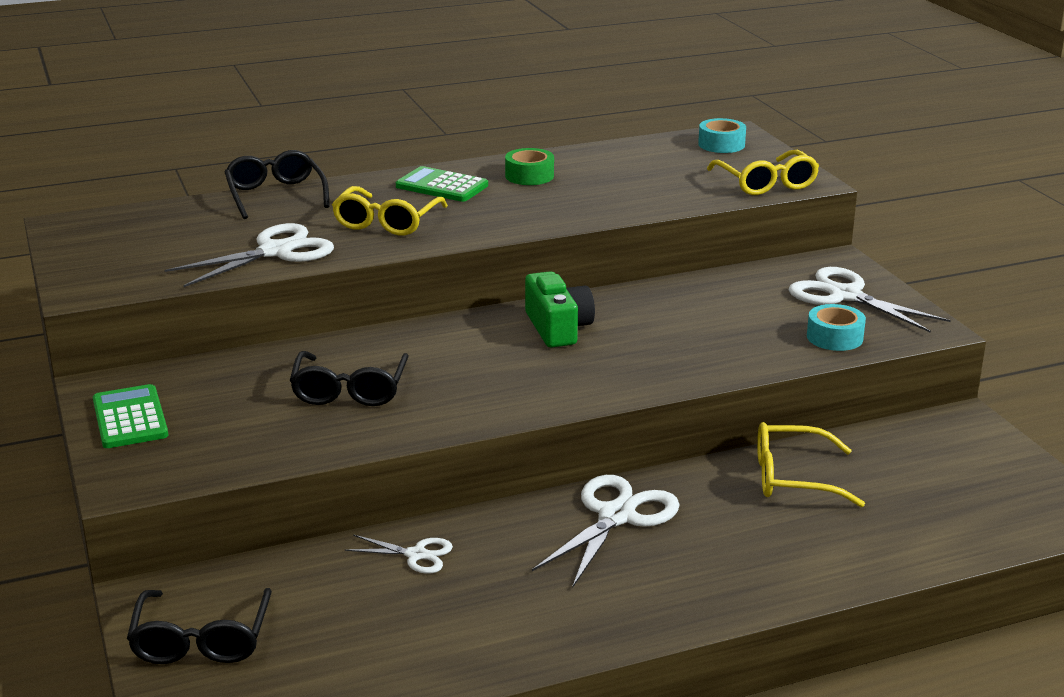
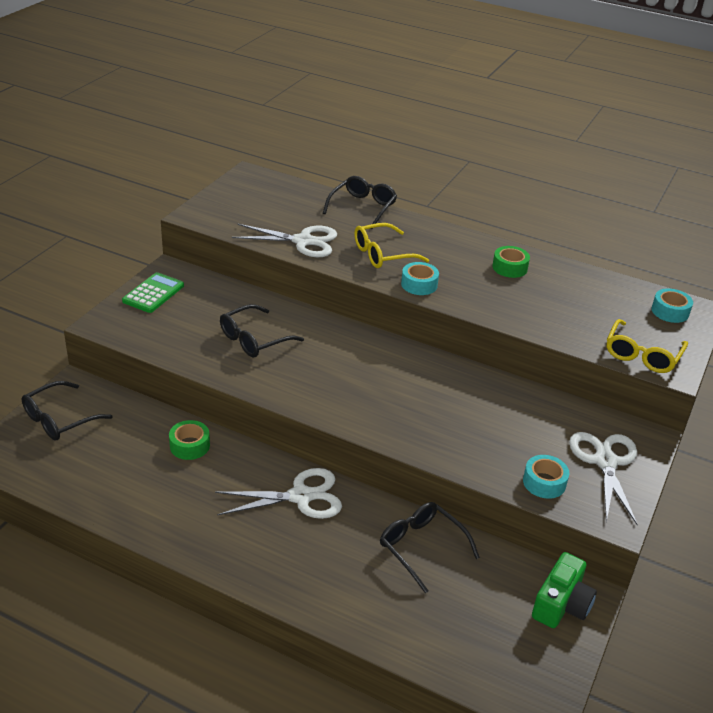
camera: 45 degrees right, 10 degrees up
white scissors [345,535,453,574] -> green tape [169,420,210,460]
green calculator [396,166,488,202] -> none
green camera [525,271,595,348] -> green camera moved to [532,552,597,628]
yellow glasses [757,422,865,507] -> black glasses [380,502,480,593]
none -> turquoise tape [401,262,439,295]

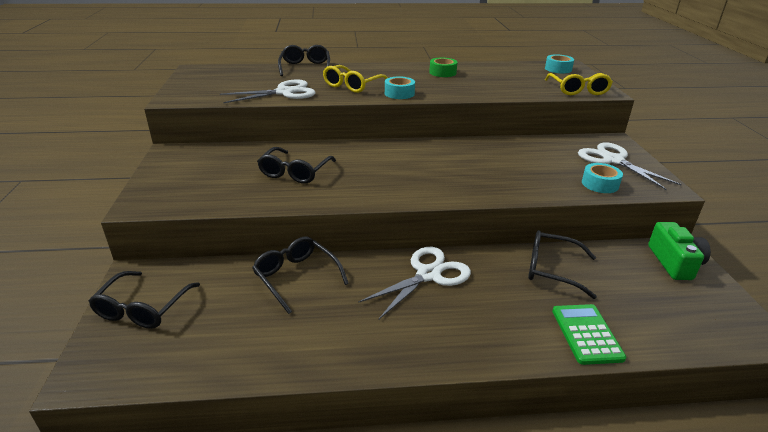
camera: 30 degrees left, 5 degrees down
green calculator [122,272,184,313] -> green calculator moved to [552,304,626,365]
green tape [169,420,210,460] -> black glasses [252,237,349,314]

